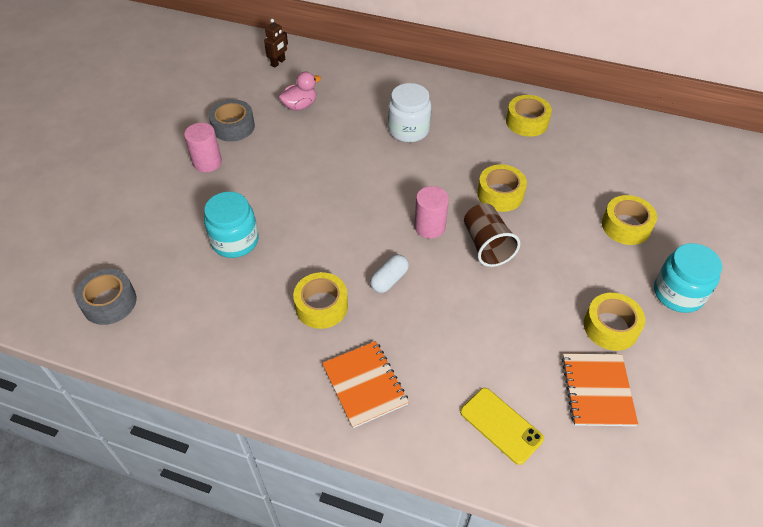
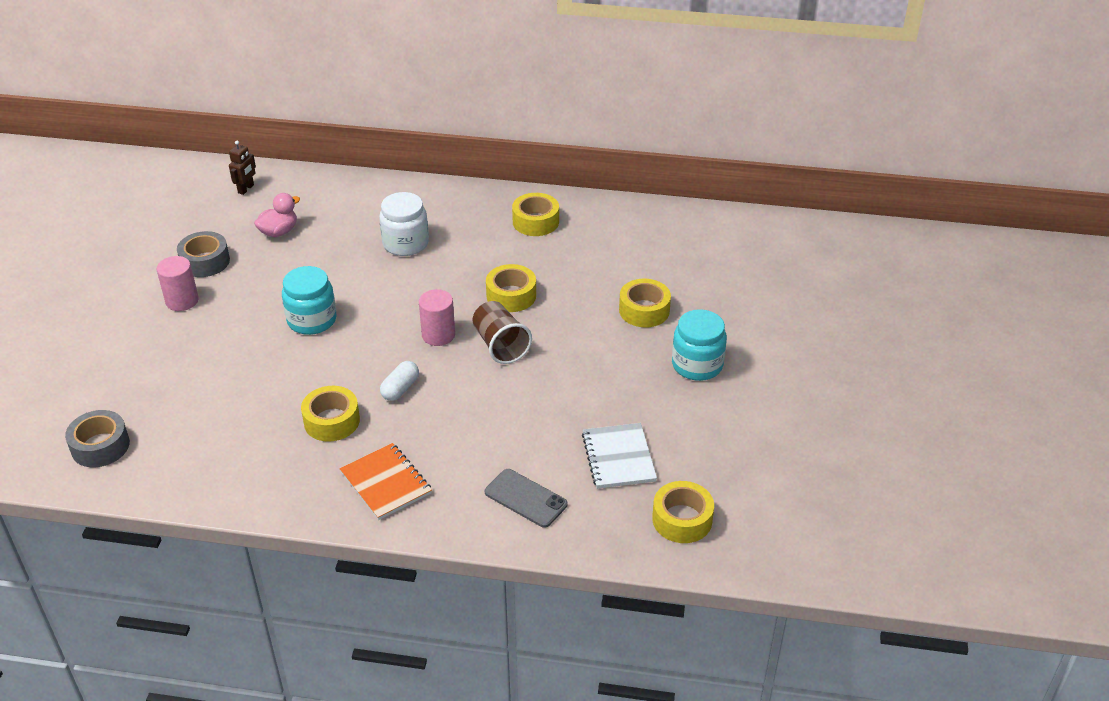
camera: 10 degrees left, 10 degrees down
turquoise jar [204,192,259,258] -> turquoise jar moved to [282,266,337,335]
yellow phone [460,388,544,465] -> grey phone [485,469,568,528]
orange notebook [562,354,638,426] -> white notebook [582,423,657,489]
yellow tape [584,293,645,351] -> yellow tape moved to [652,481,714,543]

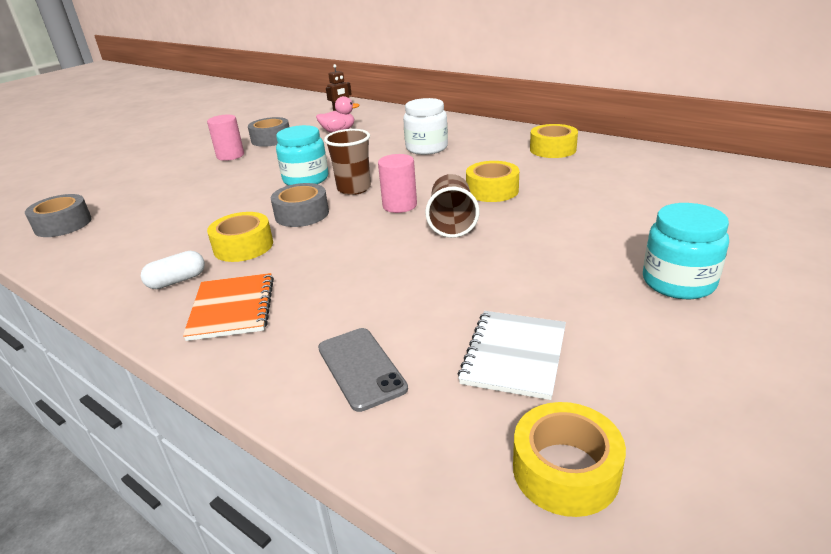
camera: 30 degrees right, 10 degrees down
white capsule [380,361,419,401] -> white capsule moved to [141,251,205,289]
yellow tape [619,279,671,327] -> none
none -> grey tape [271,183,329,227]
none -> brown cup [324,129,371,195]

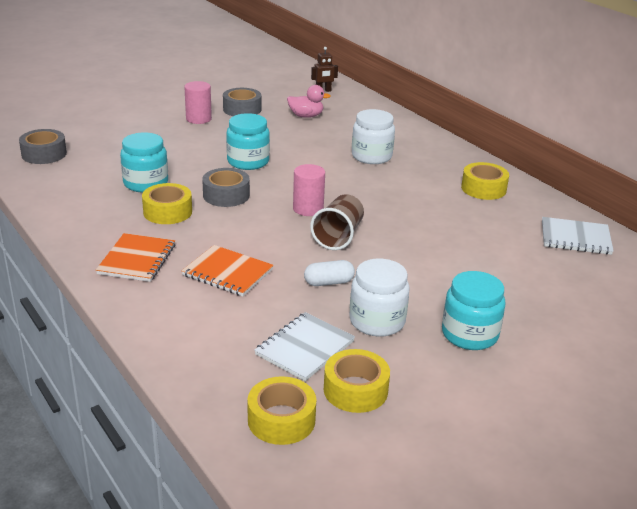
camera: 15 degrees right, 0 degrees up
white capsule [141,251,205,289] -> white capsule moved to [304,260,355,286]
grey phone [318,328,408,412] -> none
brown cup [324,129,371,195] -> none
yellow tape [466,161,519,202] -> yellow tape moved to [324,349,390,413]
none -> turquoise jar [120,133,168,193]
none -> orange notebook [182,245,274,296]
none -> white jar [349,259,410,337]
none -> white notebook [542,217,614,255]

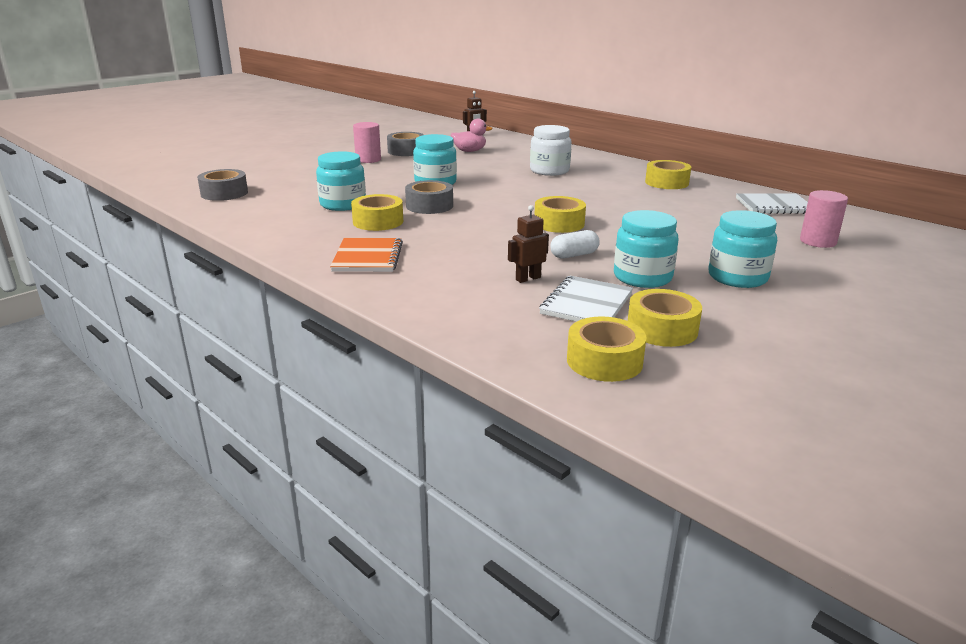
camera: 10 degrees left, 5 degrees down
orange notebook [182,245,274,296] -> none
pink cylinder [293,164,325,216] -> pink cylinder moved to [800,190,848,248]
brown cup [310,194,364,250] -> yellow tape [534,196,586,233]
white jar [349,259,410,337] -> turquoise jar [614,210,679,288]
none -> brown robot [508,205,549,283]

